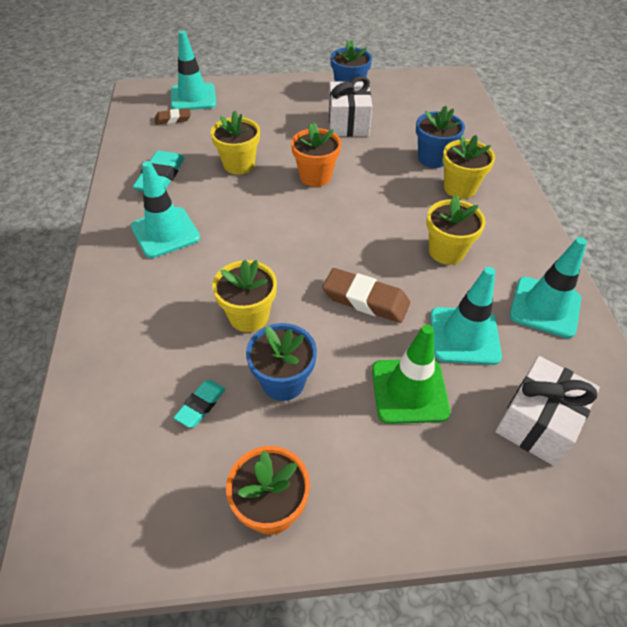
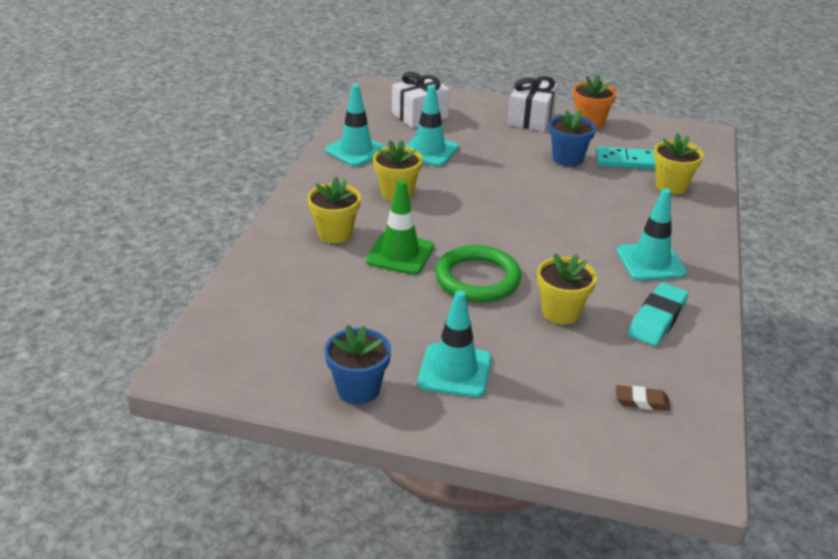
camera: 160 degrees left, 15 degrees down
turquoise traffic cone [171,30,216,110] -> turquoise traffic cone moved to [418,290,491,398]
turquoise eraser [174,380,226,428] -> turquoise domino [596,146,656,169]
yellow flower pot [212,260,277,332] -> yellow flower pot moved to [654,133,704,194]
orange flower pot [291,123,341,187] -> green ring [435,245,521,302]
brown eraser [322,268,410,323] -> none
white gift [329,76,372,137] -> white gift moved to [508,76,557,131]
green traffic cone [372,324,450,424] -> green traffic cone moved to [366,180,434,275]
blue flower pot [416,106,465,168] -> none

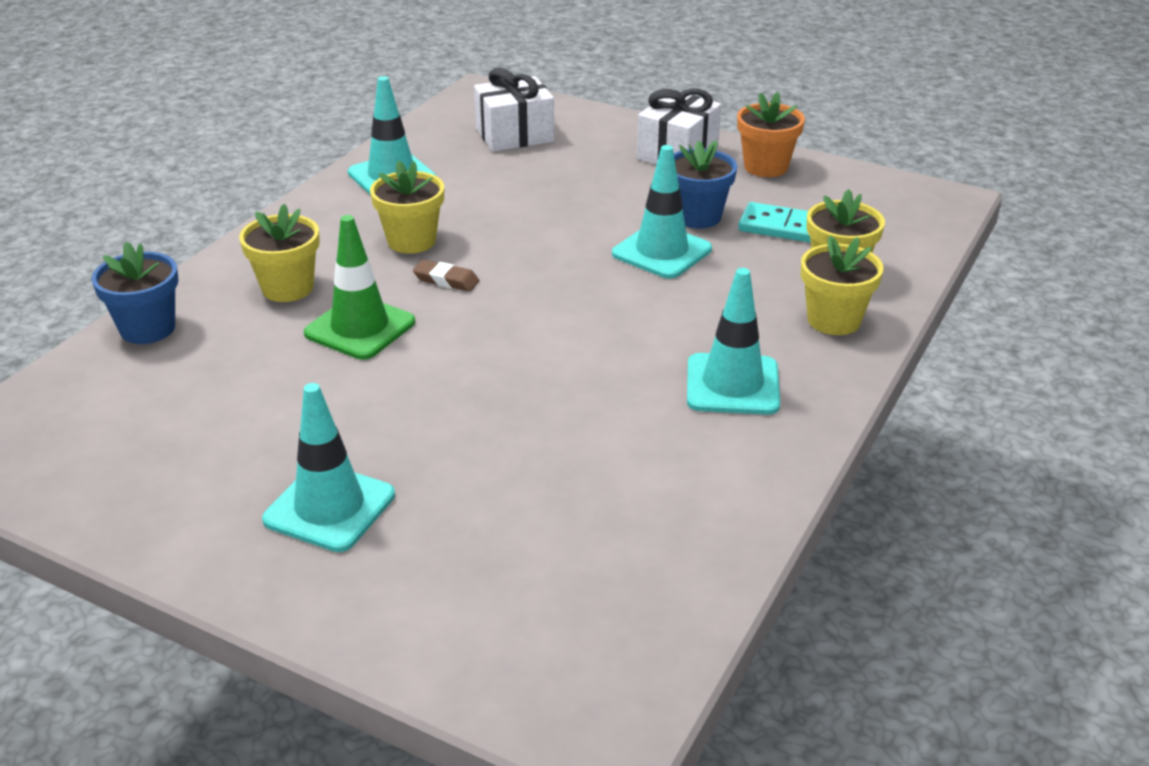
camera: 15 degrees right, 0 degrees up
blue flower pot [324,325,391,404] -> blue flower pot moved to [92,242,179,344]
turquoise traffic cone [405,85,459,167] -> turquoise traffic cone moved to [612,145,712,279]
green ring [435,245,521,302] -> none
yellow flower pot [537,253,597,324] -> yellow flower pot moved to [801,236,884,335]
brown eraser [616,385,670,411] -> brown eraser moved to [413,260,479,292]
turquoise eraser [628,282,689,346] -> none

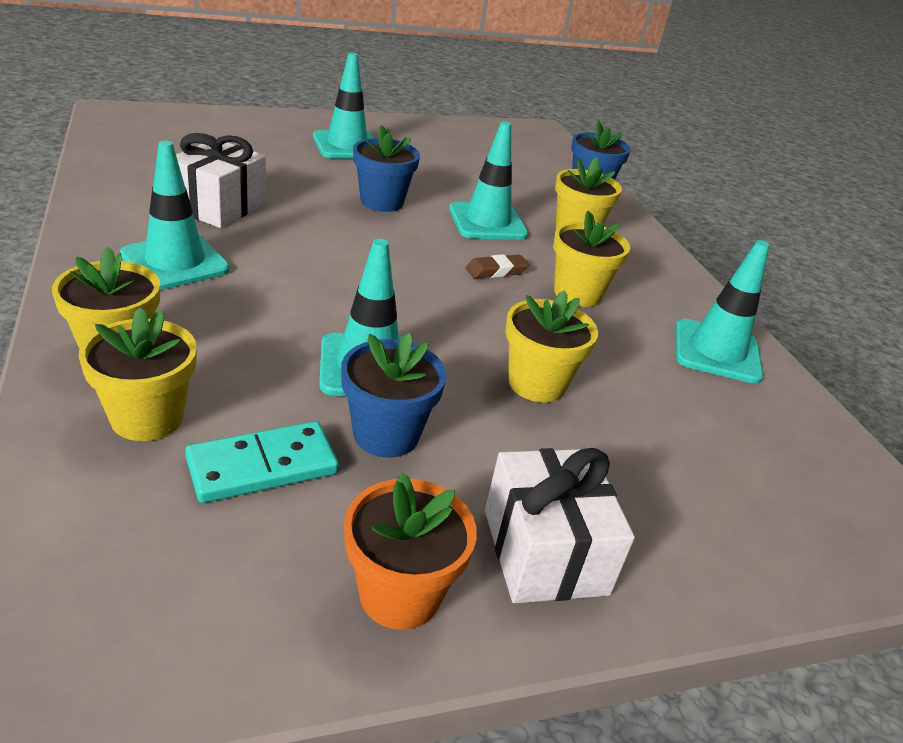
camera: 130 degrees right, 0 degrees up
green traffic cone [304,215,415,360] -> turquoise traffic cone [449,121,528,240]
white gift [474,68,554,152] -> white gift moved to [176,133,266,228]
none -> blue flower pot [353,125,420,212]
none -> yellow flower pot [505,290,598,403]

